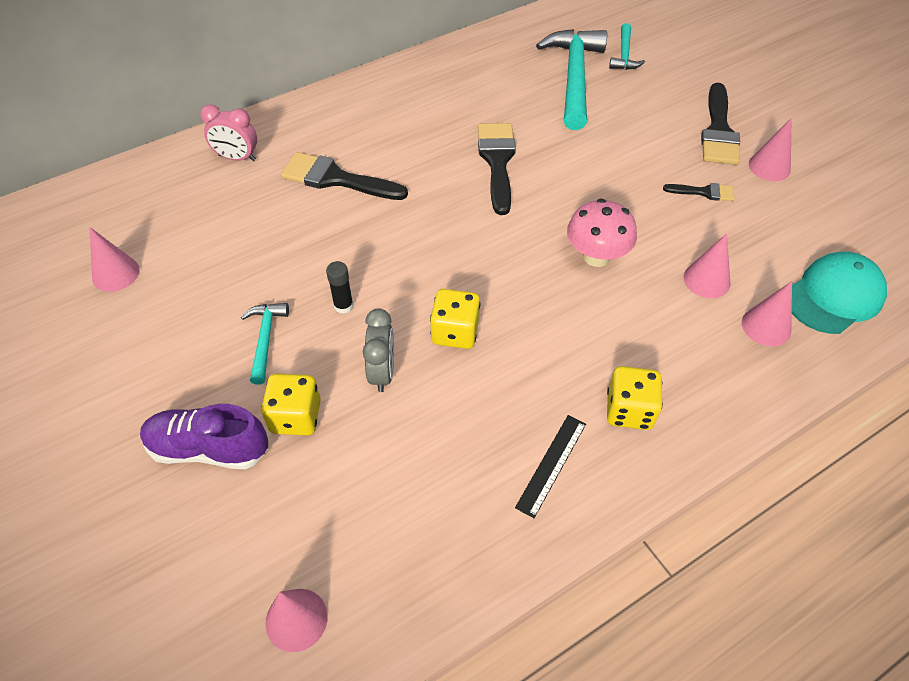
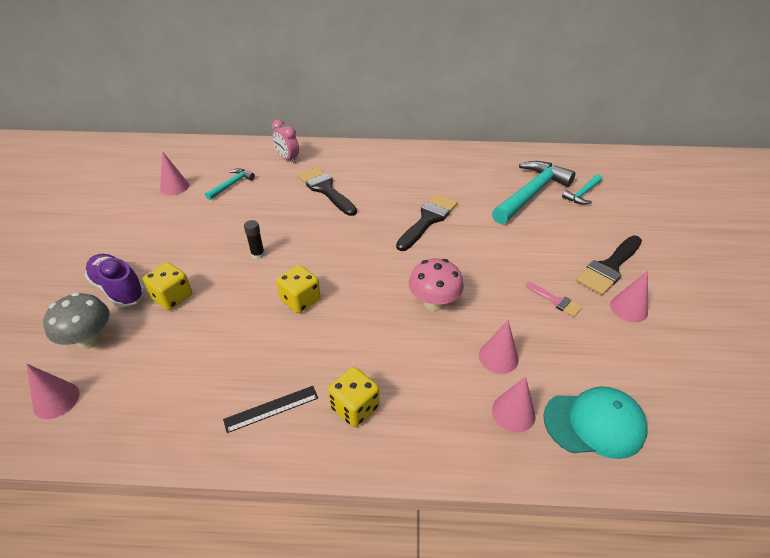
camera: 35 degrees right, 10 degrees down
turquoise hammer [241,303,289,385] -> turquoise hammer moved to [205,169,255,200]
grey clock [363,308,394,392] -> none
black brush [663,183,735,201] -> pink brush [526,282,582,317]
none -> grey mushroom [43,292,109,349]

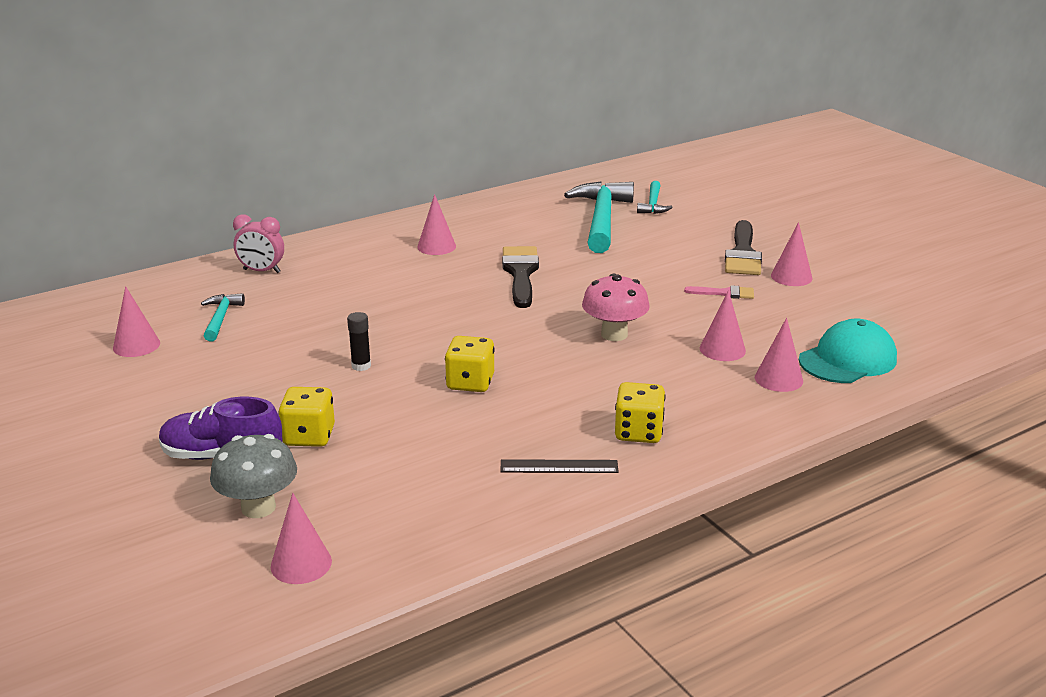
camera: 35 degrees left, 15 degrees down
black ruler [223,386,318,433] -> black ruler turned 60 degrees clockwise [500,459,619,473]
black brush [298,167,357,216] -> none
none -> pink cone [417,194,456,255]

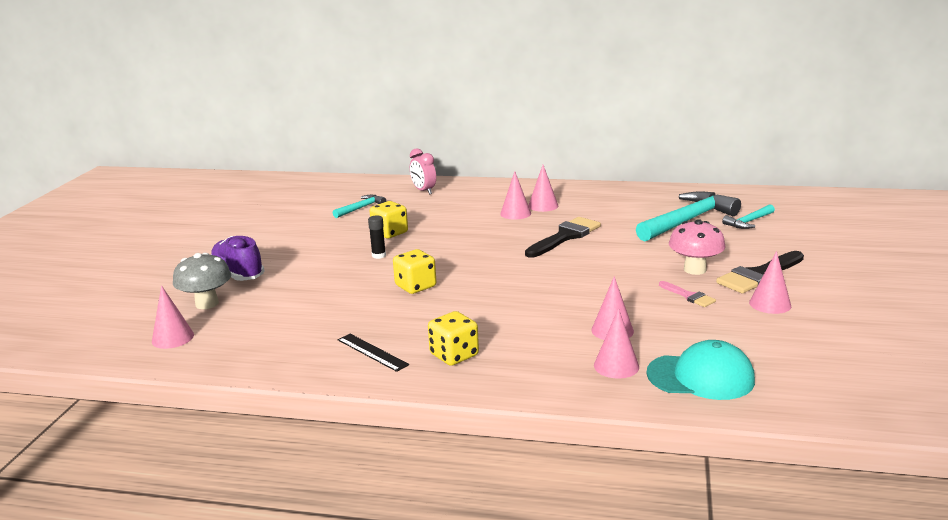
camera: 45 degrees right, 5 degrees down
pink cone [113,286,160,357] -> pink cone moved to [500,171,531,220]
yellow dice [279,387,335,447] -> yellow dice moved to [370,201,408,238]
pink mushroom [582,274,650,341] -> pink mushroom moved to [669,219,726,275]

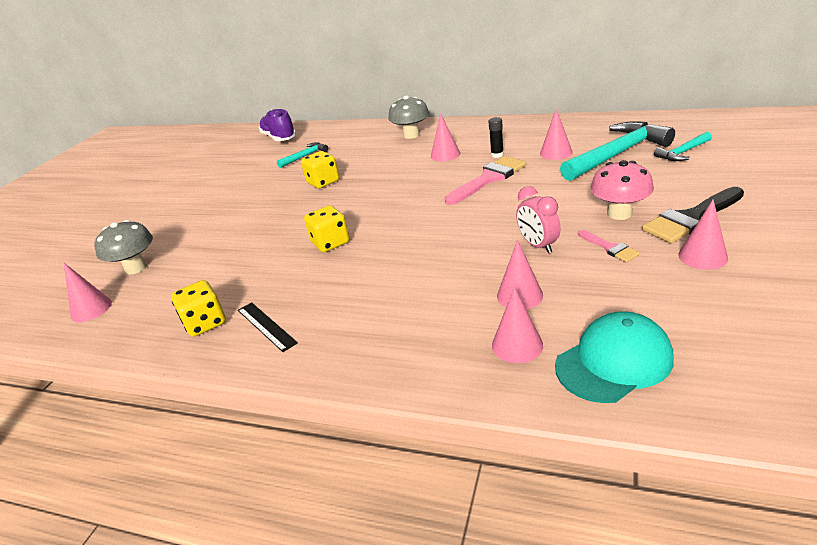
camera: 10 degrees right, 10 degrees up
purple shoe [211,236,264,281] -> purple shoe moved to [258,109,296,141]
black glue stick [368,215,386,259] -> black glue stick moved to [489,117,504,158]
pink clock [410,148,436,194] -> pink clock moved to [516,186,561,253]
yellow dice [428,311,479,366] -> yellow dice moved to [171,280,226,337]
black brush [525,217,601,258] -> pink brush [445,156,526,205]
pink cone [528,165,558,212] -> pink cone moved to [540,108,573,160]
turquoise cap [646,340,755,400] -> turquoise cap turned 45 degrees counterclockwise [555,311,674,403]
none -> grey mushroom [388,96,429,139]

